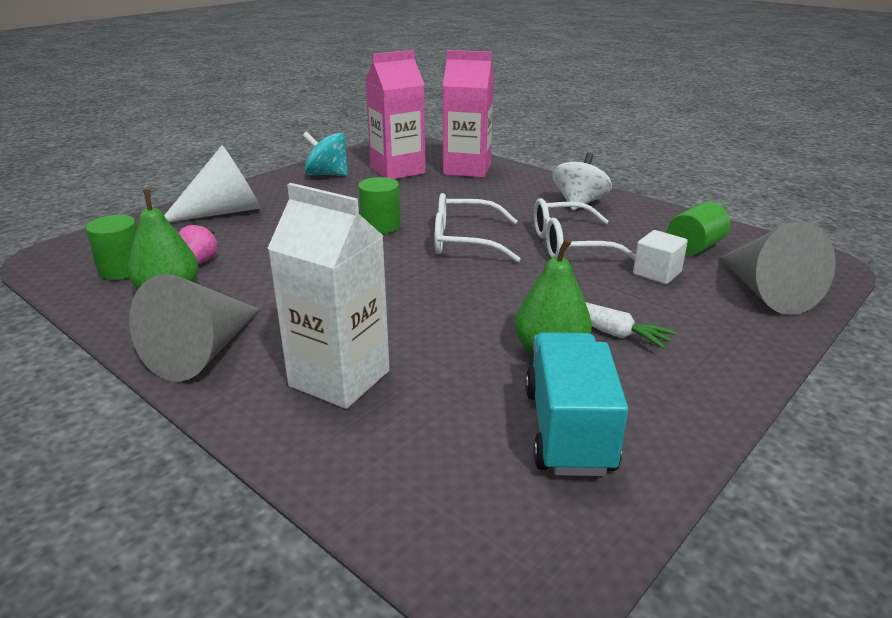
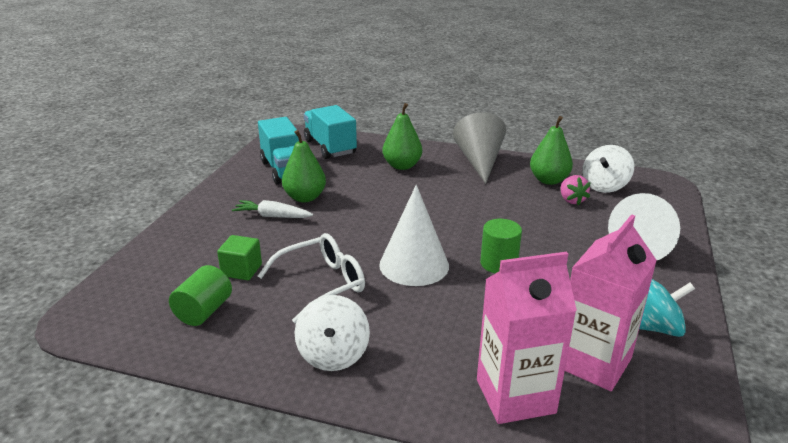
camera: 155 degrees right, 0 degrees up
green cylinder [85,215,137,280] -> white spinning top [582,145,634,193]
white carton [267,183,390,409] -> green pear [382,103,422,170]
white glasses [434,193,520,262] -> white cone [379,185,449,286]
white cube [633,230,688,284] -> green cube [217,235,262,280]
grey cone [720,221,835,315] -> none
none -> turquoise truck [304,105,357,159]

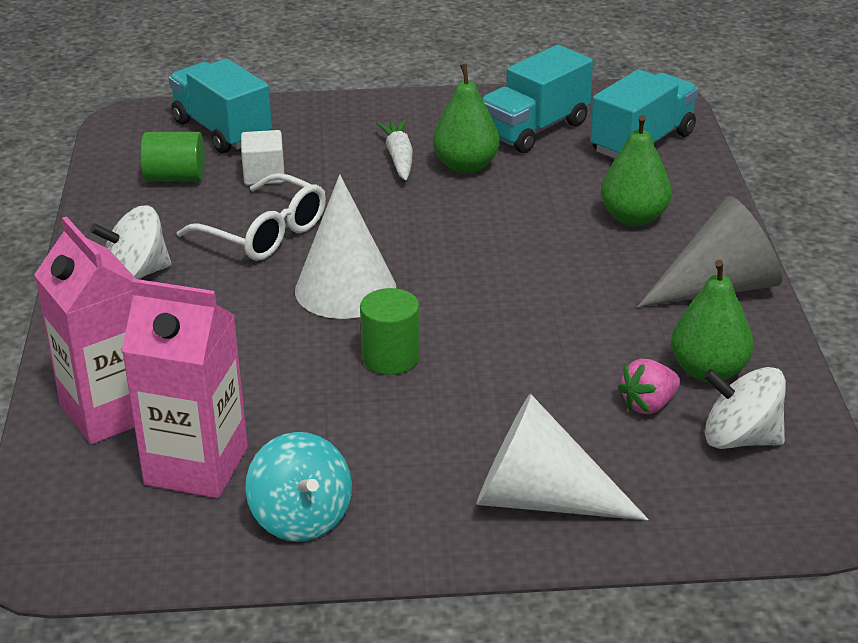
camera: 70 degrees right, 5 degrees up
green cube [217,235,262,280] -> white cube [241,130,285,185]
none -> turquoise truck [169,59,272,153]

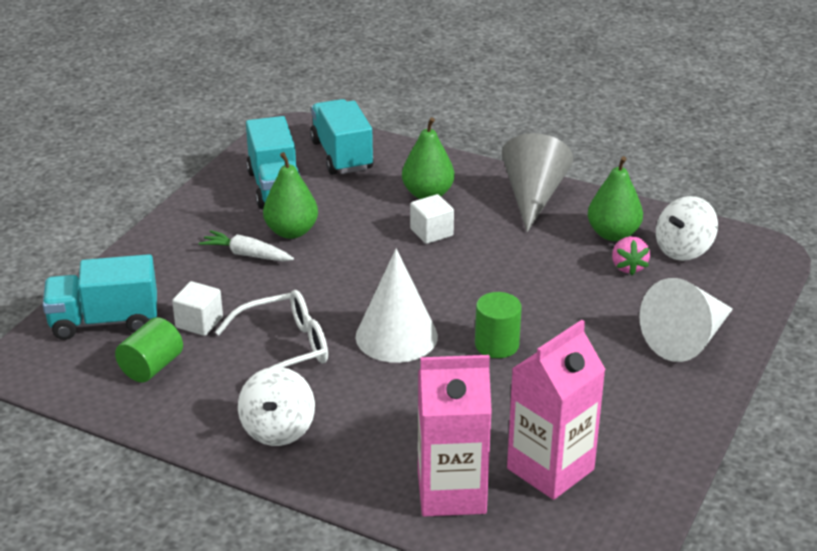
camera: 60 degrees left, 0 degrees up
turquoise spinning top [245,432,352,542] -> none
none -> white cube [410,194,454,244]

